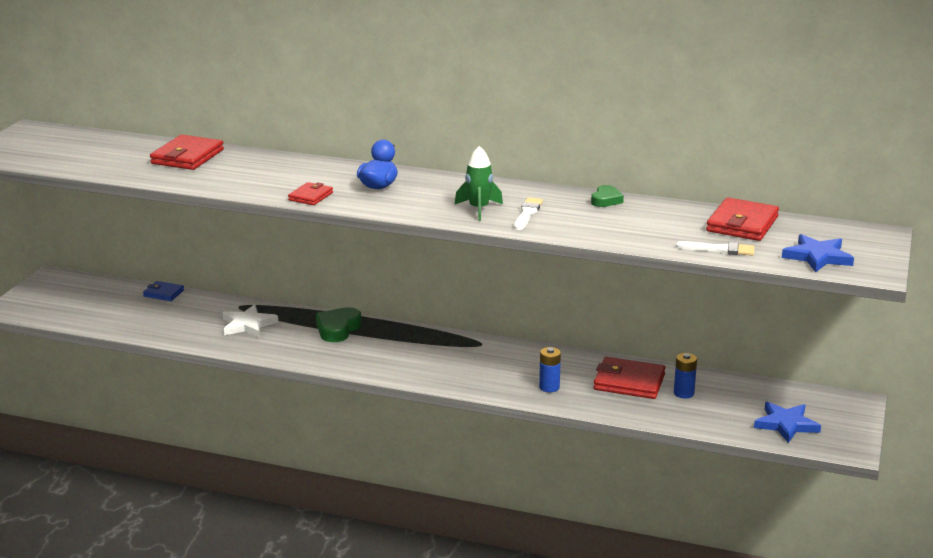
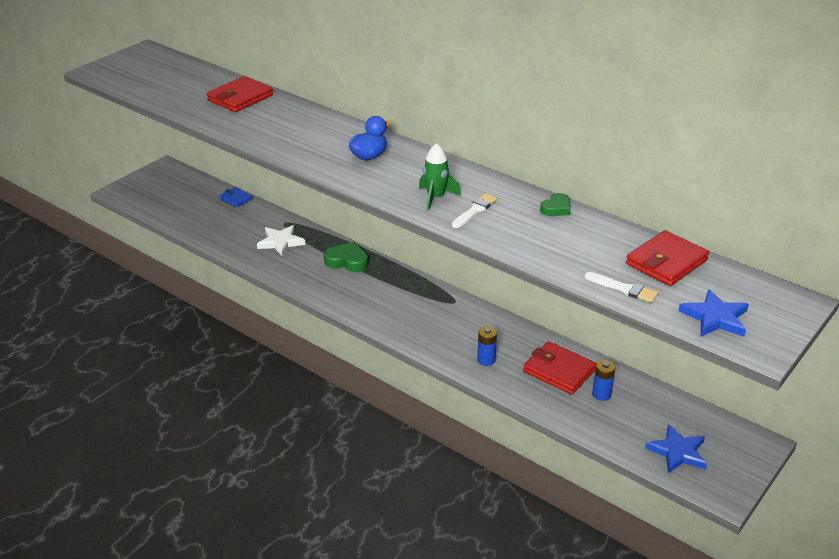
camera: 20 degrees right, 10 degrees up
red wallet [288,182,333,205] -> none
green heart [316,307,362,342] -> green heart turned 60 degrees clockwise [324,241,368,272]

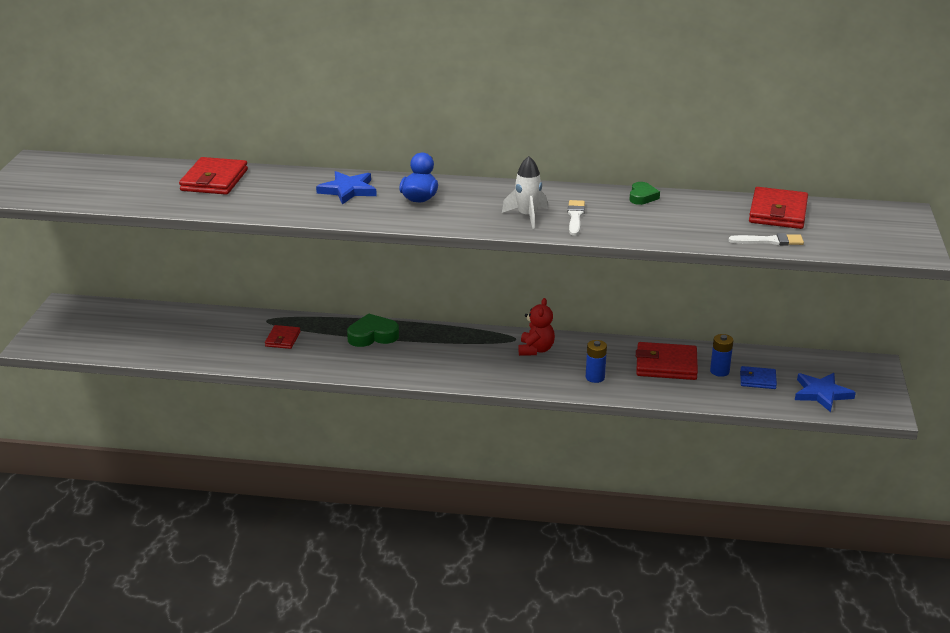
camera: 30 degrees left, 5 degrees down
blue wallet [219,187,253,208] -> blue wallet moved to [740,366,777,389]
white star [257,225,305,256] -> red wallet [265,325,301,349]
green rocket [419,143,461,211] -> white rocket [502,156,548,229]
blue star [679,289,749,337] -> blue star moved to [316,171,377,205]
none -> red teddy bear [518,298,555,356]

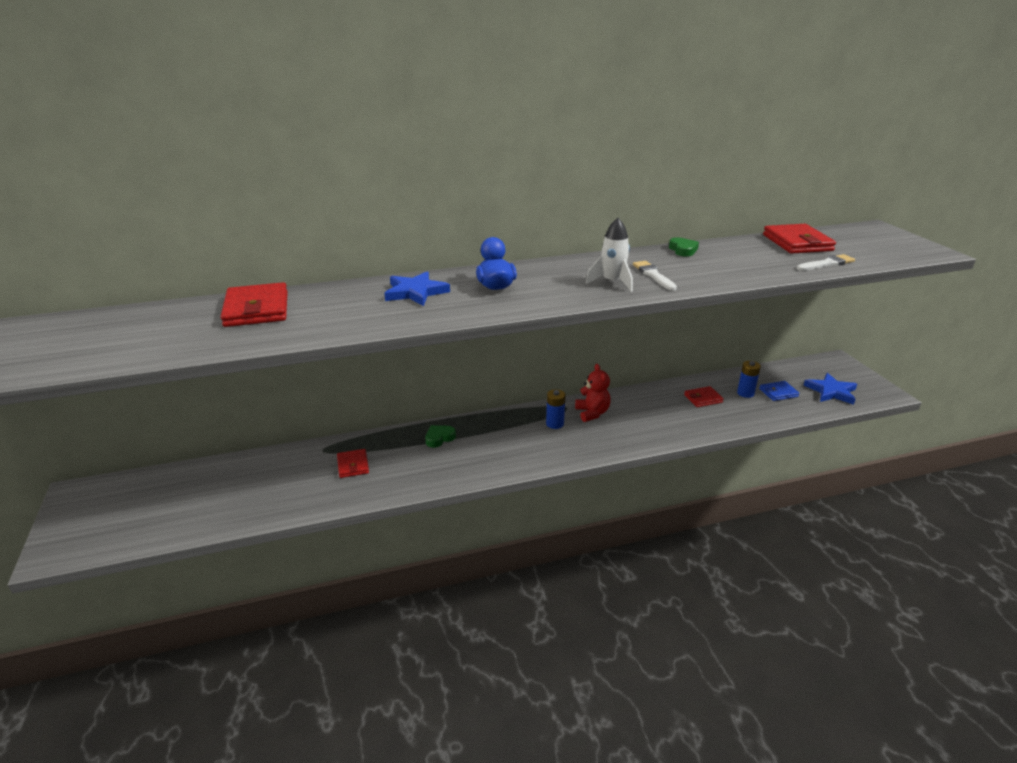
camera: 25 degrees left, 0 degrees up
green heart [347,313,399,347] -> green heart [425,425,456,448], size x0.63
blue battery [586,340,607,383] -> blue battery moved to [546,389,566,429]
red wallet [636,342,698,380] -> red wallet [684,386,724,407], size x0.57

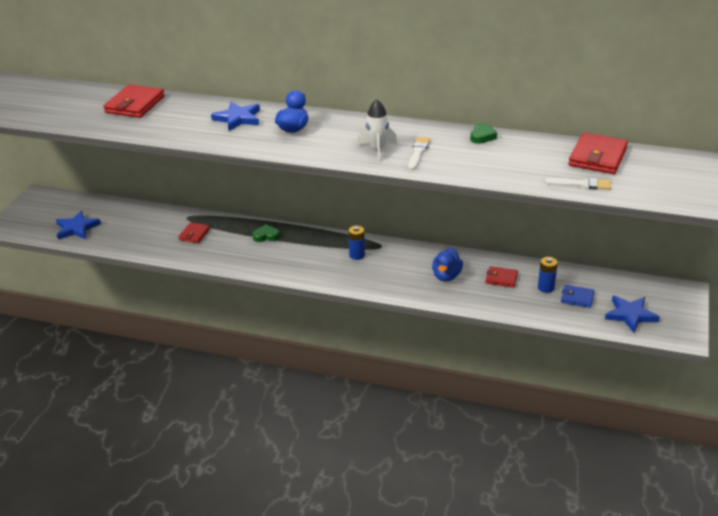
camera: 35 degrees right, 5 degrees up
red teddy bear [575,364,611,422] -> none
none -> blue star [56,211,101,239]
none -> blue duck [432,248,463,281]

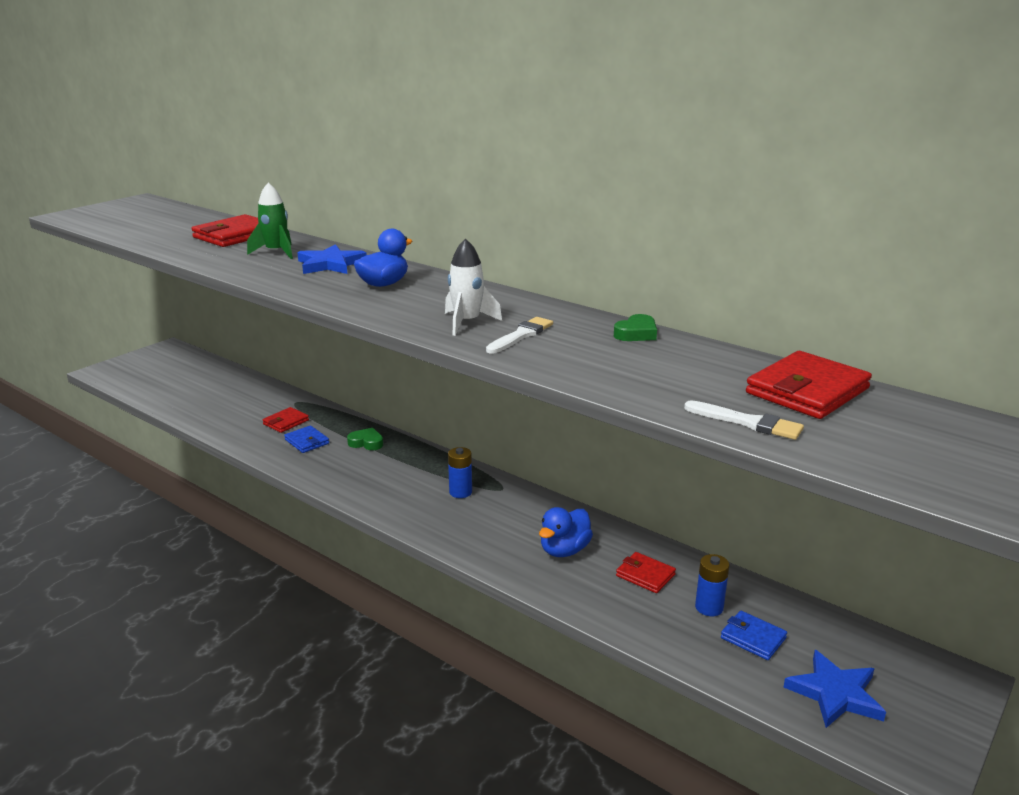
camera: 20 degrees right, 10 degrees down
blue star [56,211,101,239] -> none
none -> green rocket [247,183,293,259]
none -> blue wallet [284,426,329,453]

